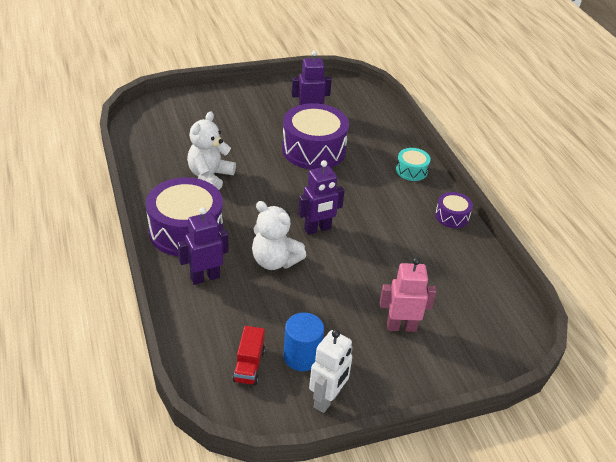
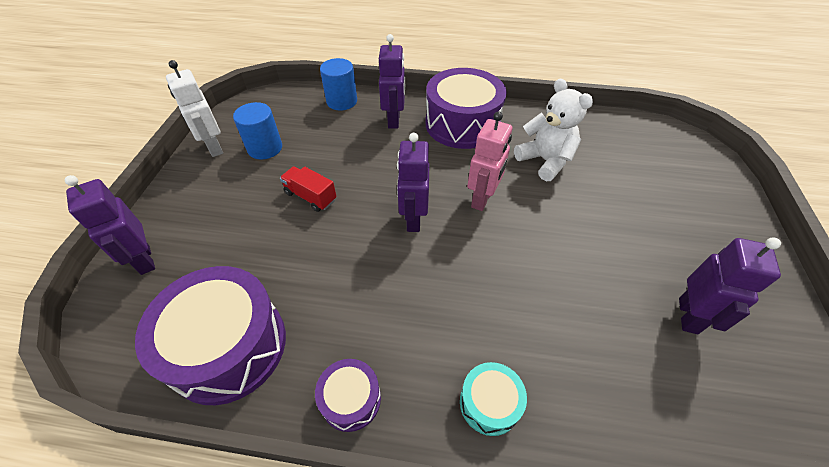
camera: 120 degrees right, 10 degrees up
red truck [232,326,265,385] -> red truck moved to [280,166,337,212]
white teddy bear [252,201,306,270] -> none
purple drum [282,103,349,170] -> purple drum moved to [135,266,286,405]
pink robot [380,258,436,332] -> pink robot moved to [467,112,512,211]
none -> purple robot [65,175,155,275]
none -> blue cylinder [320,58,357,110]

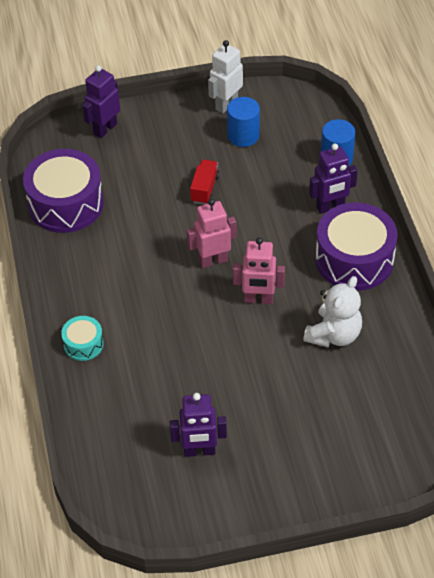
camera: 70 degrees right, 0 degrees up
purple drum [315,359,381,432] -> none
purple robot [397,133,430,232] -> pink robot [187,199,237,268]

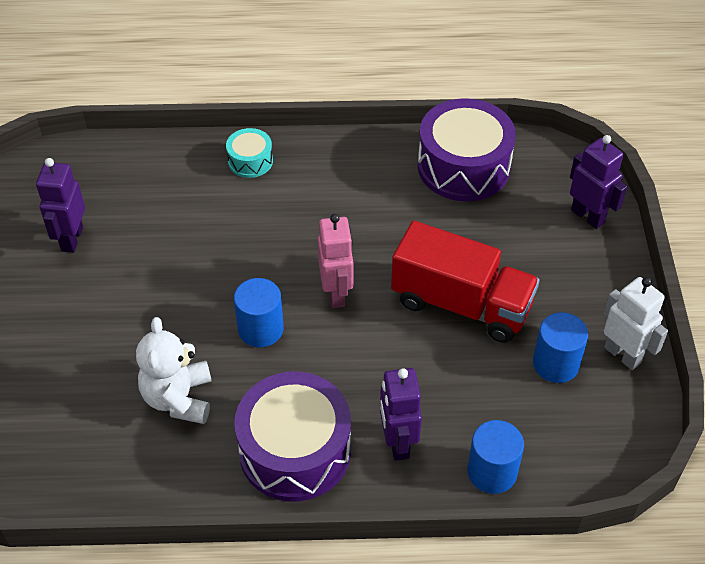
camera: 100 degrees right, 0 degrees up
red truck [190,159,220,205] -> red truck [391,221,540,343], size x2.12
pink robot [233,237,285,304] -> blue cylinder [234,278,284,347]
white teddy bear [303,276,362,347] -> white teddy bear turned 45 degrees clockwise [136,317,211,424]

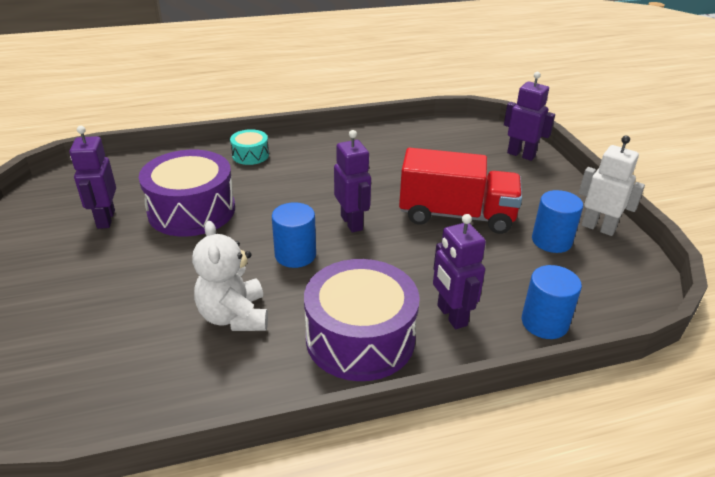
camera: 15 degrees left, 15 degrees down
pink robot [318,214,354,308] -> purple robot [334,130,371,233]
purple drum [418,98,516,201] -> purple drum moved to [139,150,235,237]

